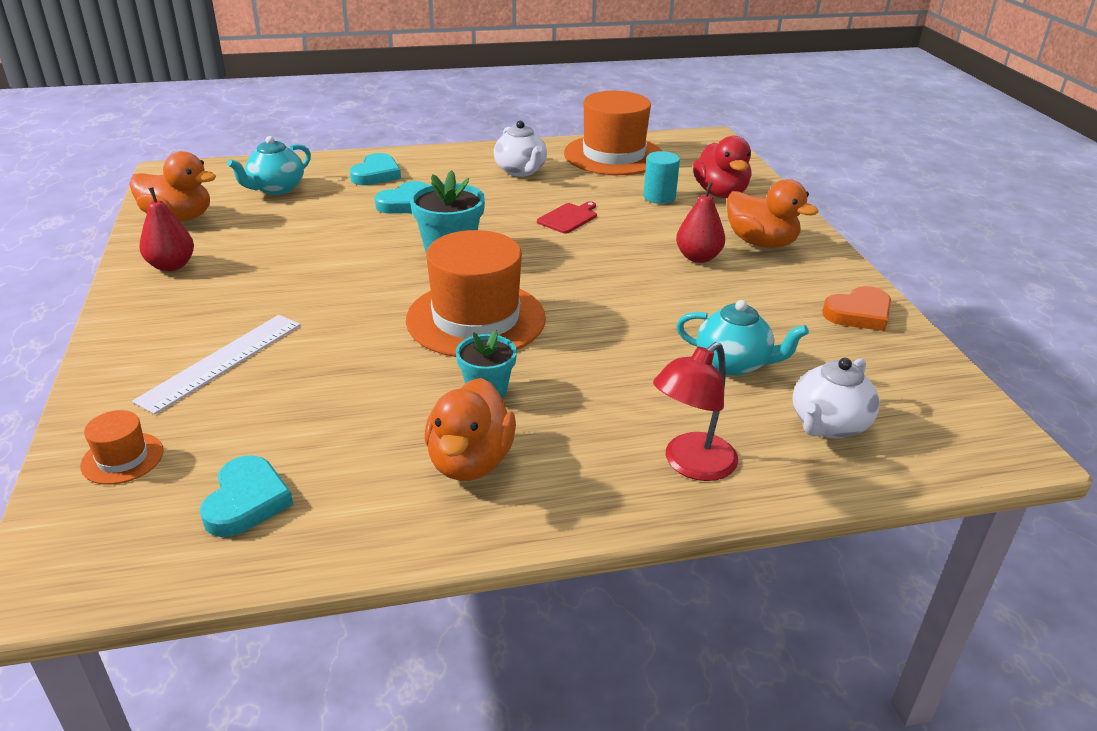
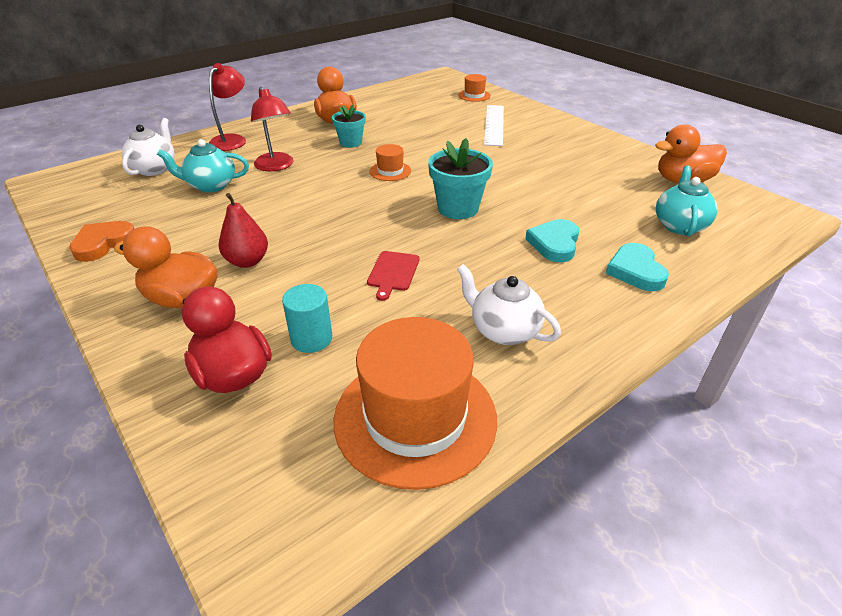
camera: 155 degrees right, 5 degrees up
red pear [139,187,194,271] -> none
turquoise heart [200,455,293,537] -> none
orange hat [406,230,546,357] -> orange hat [370,144,411,181], size x0.44
none -> red lamp [251,87,293,171]

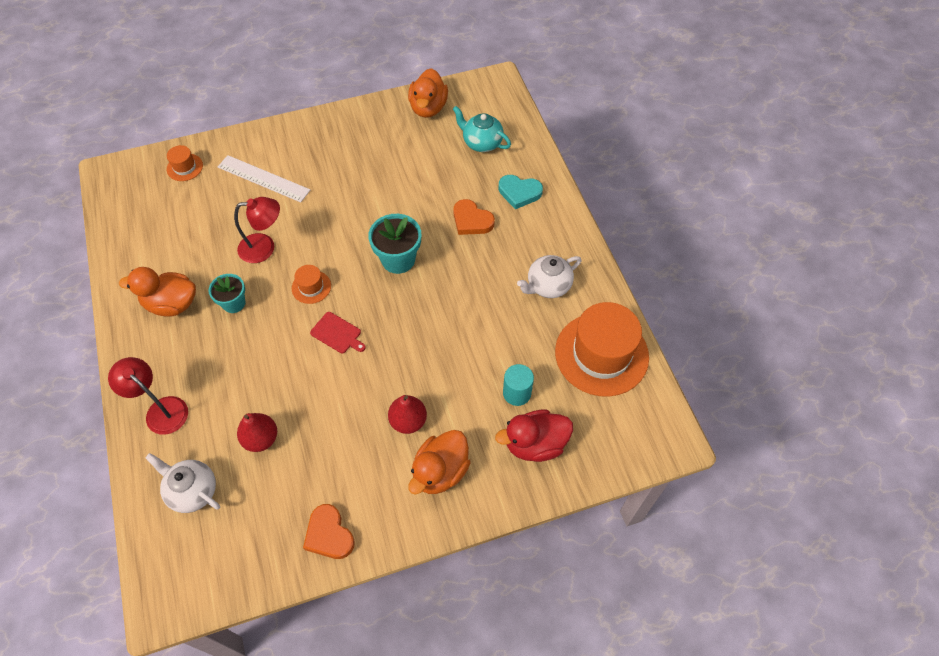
camera: 70 degrees left, 20 degrees up
turquoise teapot [157,139,249,192] -> red pear [237,413,277,452]
red lamp [251,87,293,171] -> red lamp moved to [234,197,280,263]
red cutting board [367,251,420,301] -> red cutting board moved to [310,312,366,353]
turquoise heart [525,219,579,262] -> orange heart [454,199,495,235]

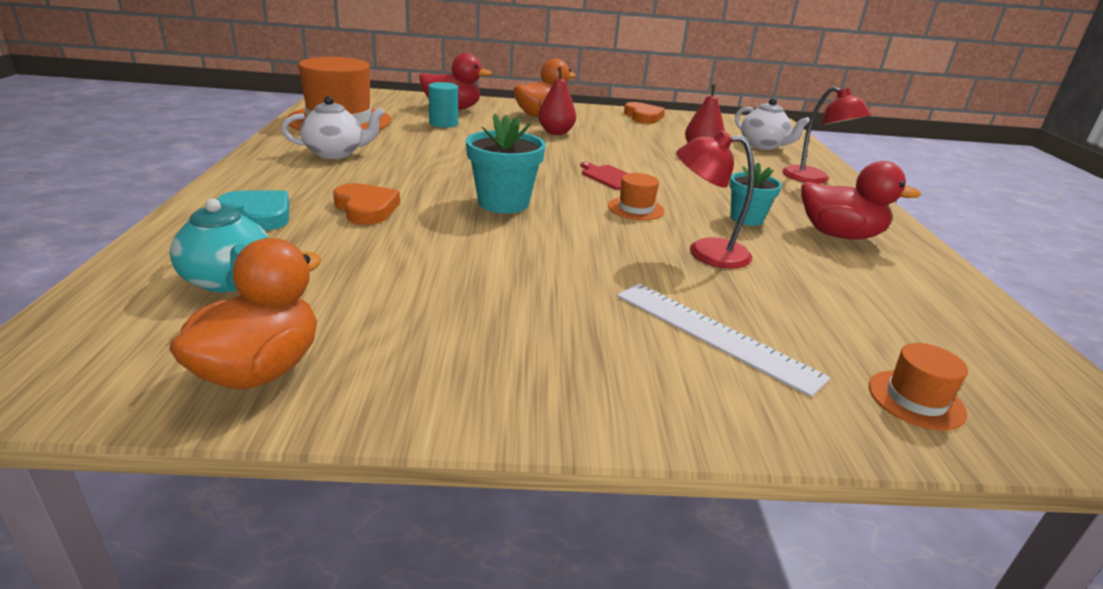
camera: 165 degrees left, 30 degrees down
orange duck [119,267,196,317] -> red duck [801,161,921,240]

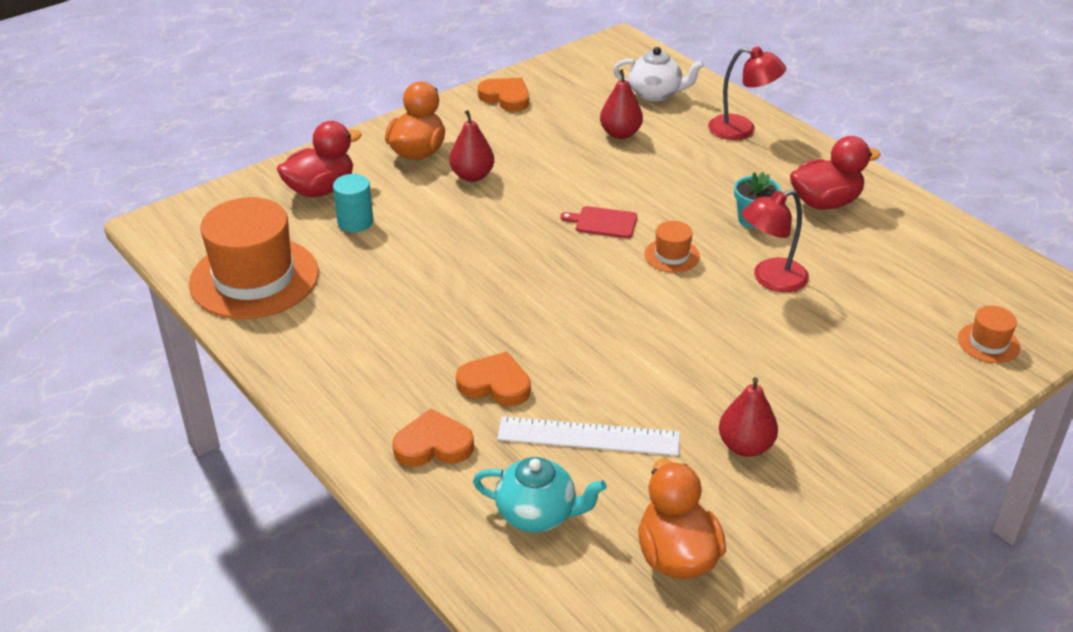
camera: 35 degrees left, 10 degrees up
turquoise heart [217,190,290,231] -> orange heart [392,409,474,467]
white teapot [281,96,385,159] -> none
turquoise flower pot [466,113,546,213] -> none
white ruler [617,284,830,397] -> white ruler moved to [497,416,680,456]
none -> red pear [719,377,778,457]

